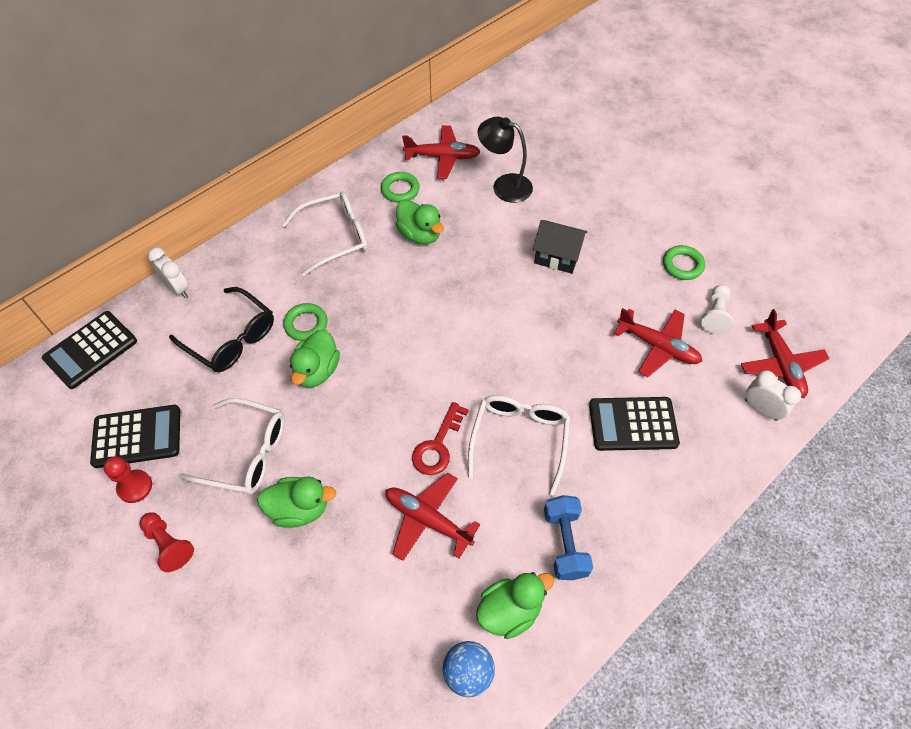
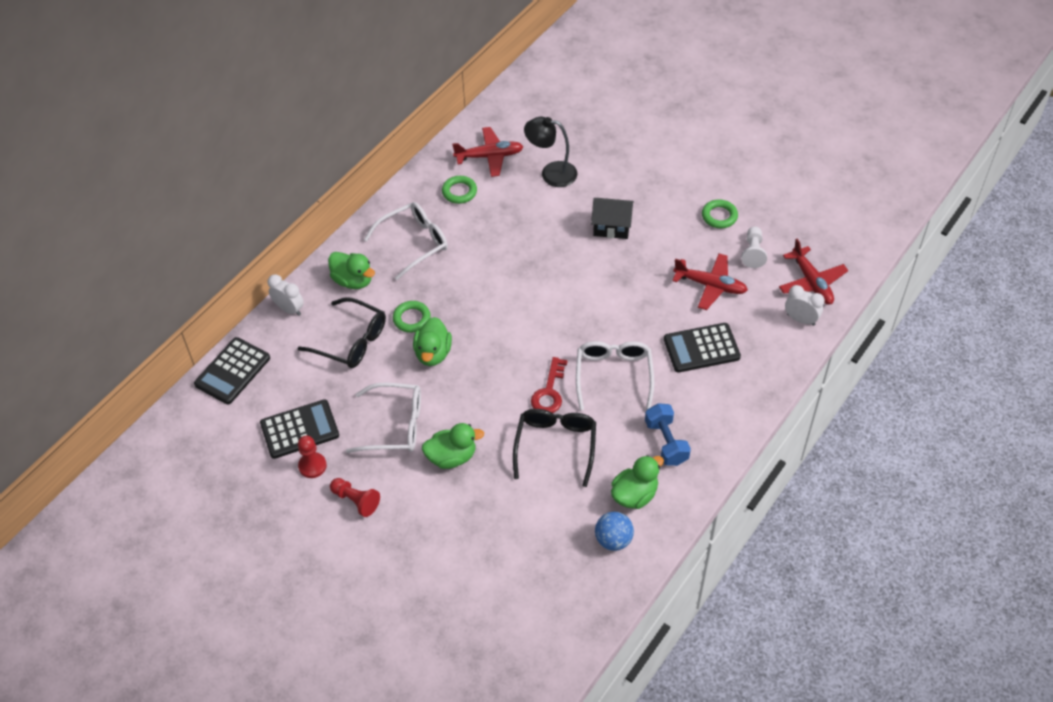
camera: 10 degrees left, 5 degrees down
red plane [385,472,481,561] -> black glasses [513,409,596,487]
green duck [396,199,444,244] -> green duck moved to [328,252,375,289]

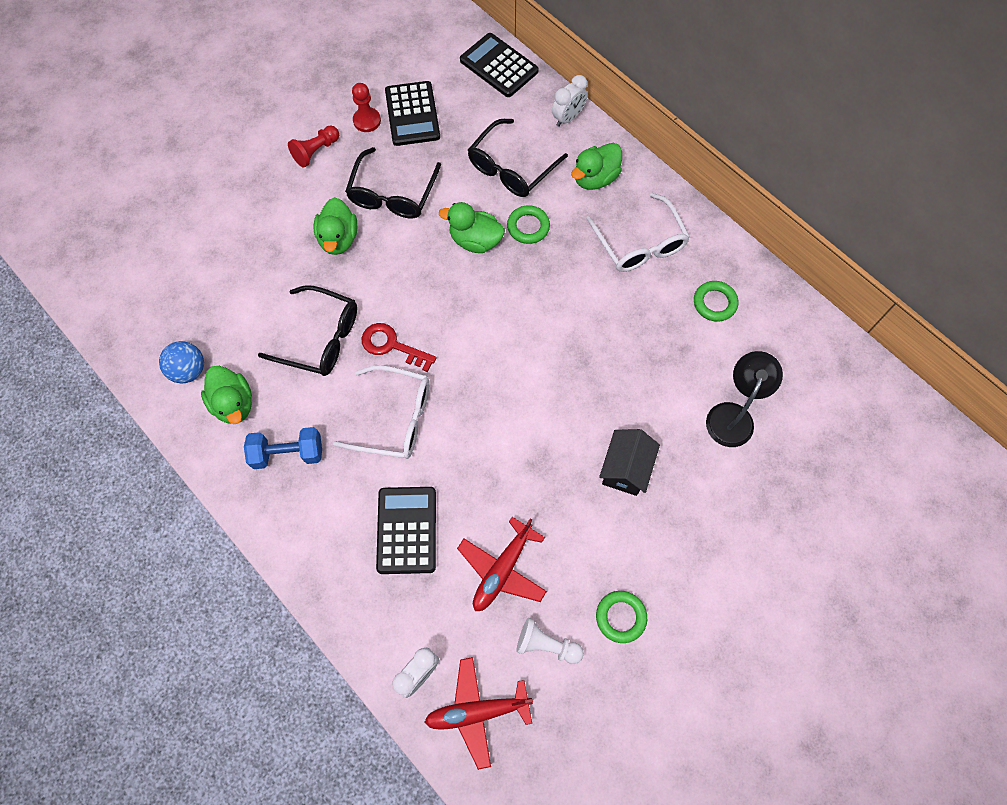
camera: 100 degrees right, 15 degrees up
white glasses [346,383,421,453] -> black glasses [345,147,441,218]
red plane [452,127,523,177] -> none

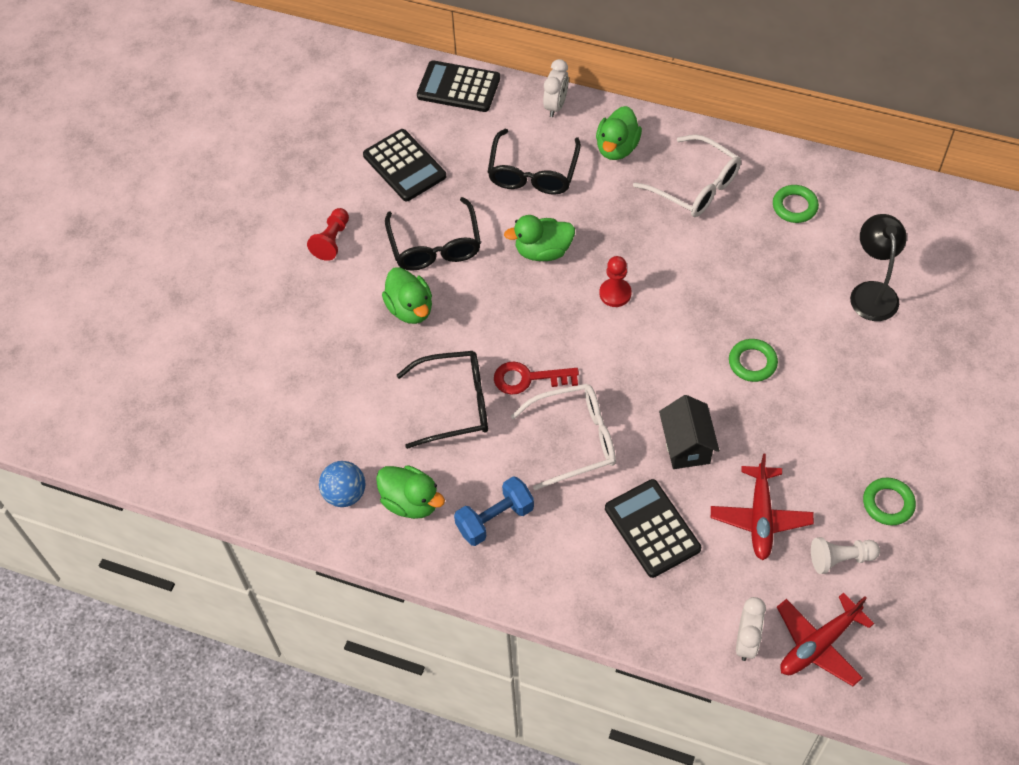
camera: 25 degrees left, 10 degrees down
red pawn [352,83,381,132] -> red pawn moved to [599,256,632,307]
green ring [507,205,550,244] -> green ring moved to [729,339,778,382]
black house [599,429,660,496] -> black house moved to [659,395,719,469]

